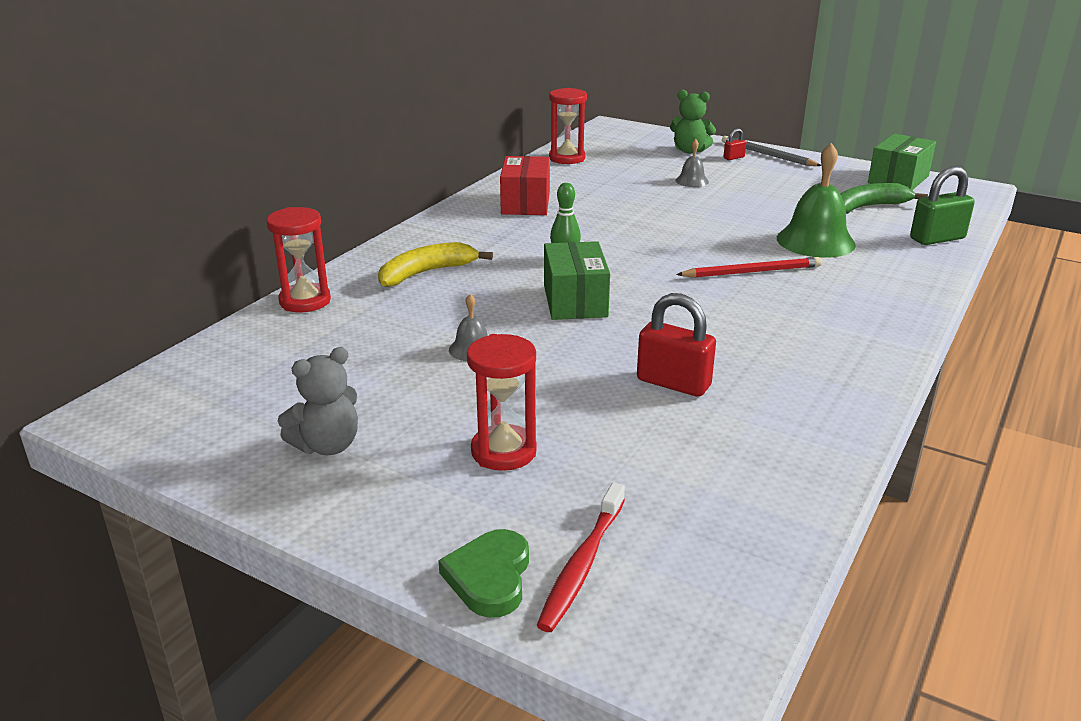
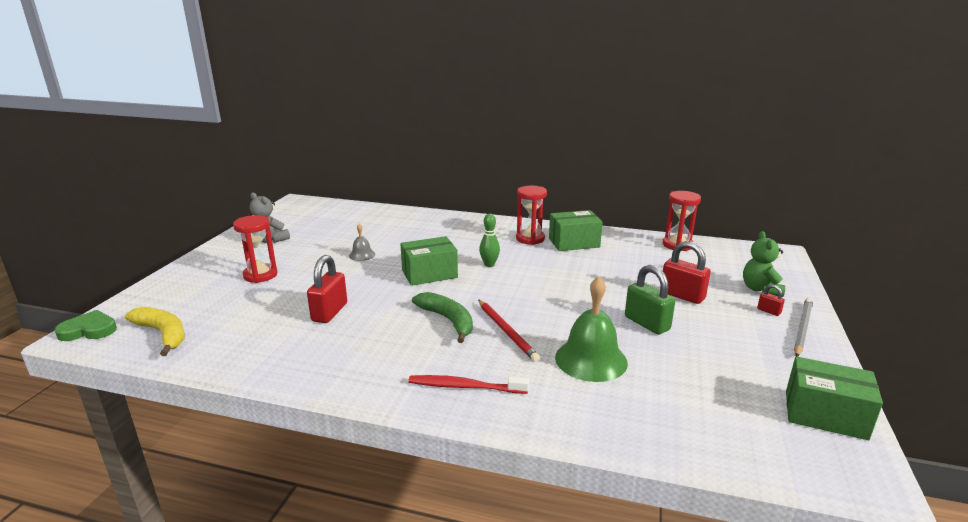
camera: 75 degrees right, 5 degrees down
red hourglass [267,207,331,312] -> red hourglass moved to [516,186,547,245]
yellow banana [378,242,493,287] -> yellow banana moved to [125,307,185,356]
green heart [438,529,529,618] -> green heart moved to [55,310,117,341]
red box [500,156,550,215] -> green box [549,210,603,251]
red toothbrush [537,483,625,632] -> red toothbrush moved to [408,375,529,394]
grey bell [675,139,709,187] -> red padlock [660,241,711,304]
green banana [840,183,928,214] -> green banana moved to [412,292,473,343]
green padlock [910,166,975,245] -> green padlock moved to [625,265,675,335]

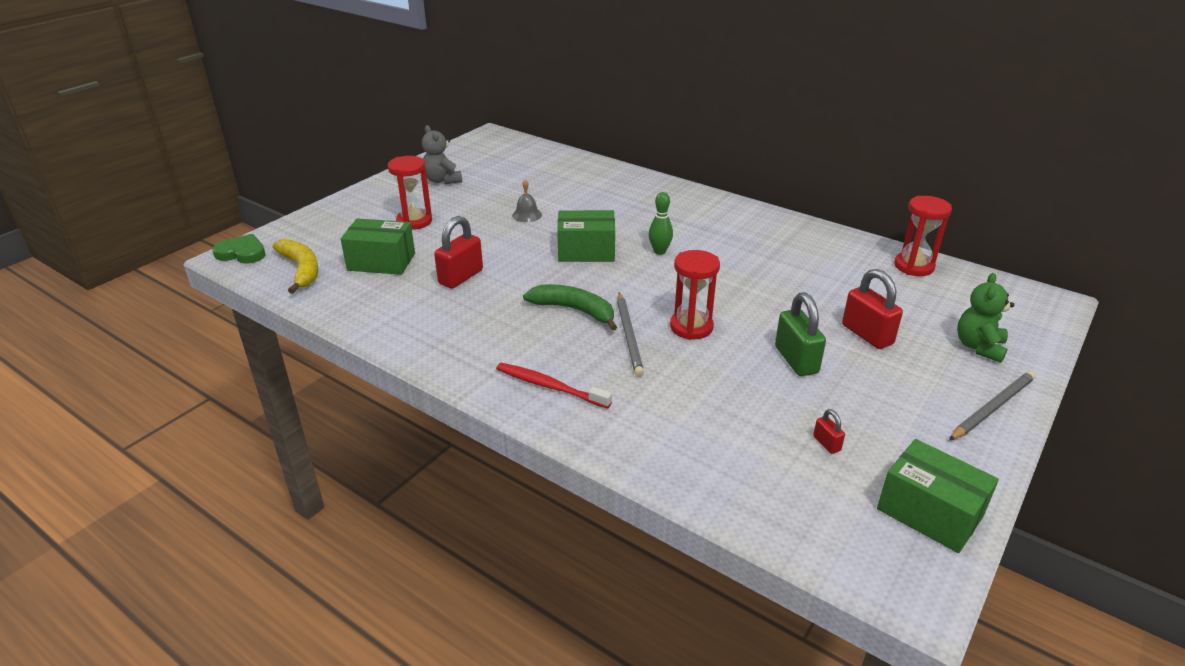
camera: 20 degrees right, 10 degrees up
green banana [412,292,473,343] -> green banana turned 45 degrees counterclockwise [523,284,617,331]
red pencil [478,299,540,362] -> grey pencil [617,293,644,377]
red hourglass [516,186,547,245] -> red hourglass moved to [670,250,720,340]
green box [549,210,603,251] -> green box moved to [341,218,415,275]
green bell [555,276,628,382] -> none
red padlock [757,284,785,316] -> red padlock moved to [813,409,845,454]

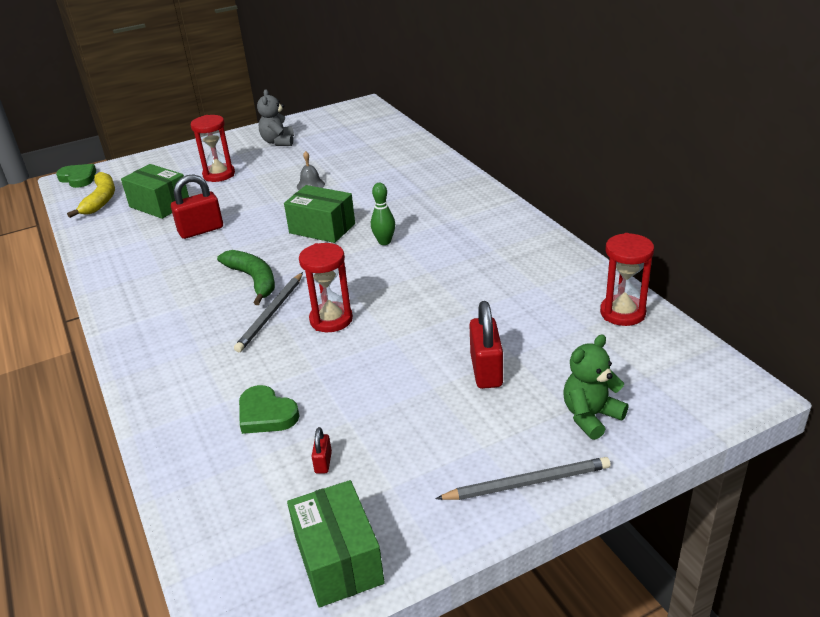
camera: 30 degrees right, 0 degrees up
red toothbrush [496,363,612,409] -> none
green padlock [775,292,826,376] -> none
none -> green heart [239,385,299,434]

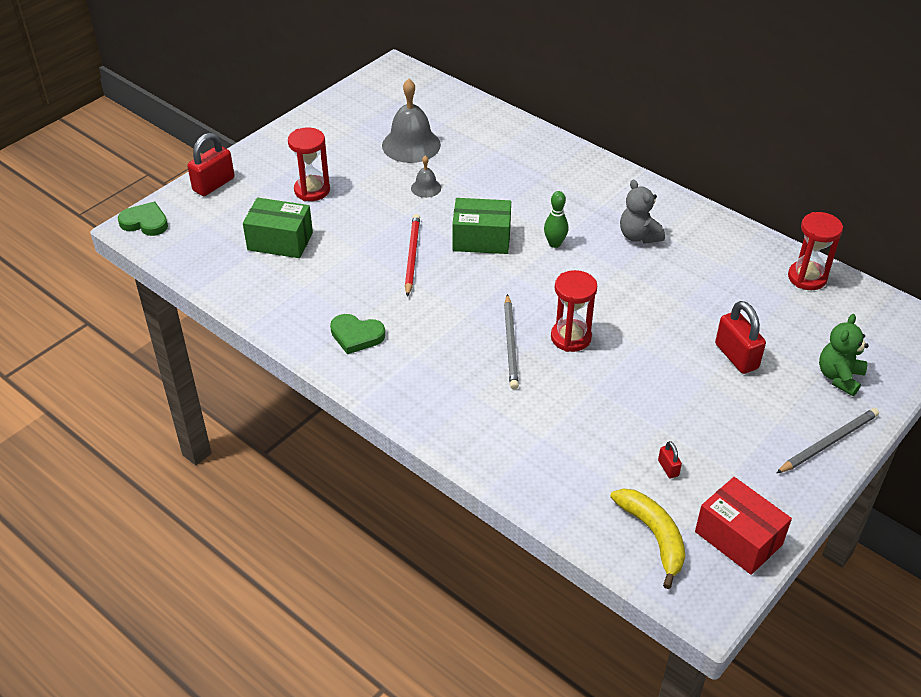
camera: 25 degrees left, 10 degrees up
yellow banana [67,172,115,218] -> yellow banana moved to [610,488,685,589]
red padlock [171,174,223,239] -> red padlock moved to [187,133,235,196]
green banana [217,250,275,305] -> none
green heart [239,385,299,434] -> green heart moved to [330,314,385,354]
grey teddy bear [257,89,294,146] -> grey teddy bear moved to [620,179,665,244]
green box [287,480,385,608] -> red box [695,477,792,575]
none -> grey bell [382,79,441,163]
none -> red pencil [405,214,420,297]

